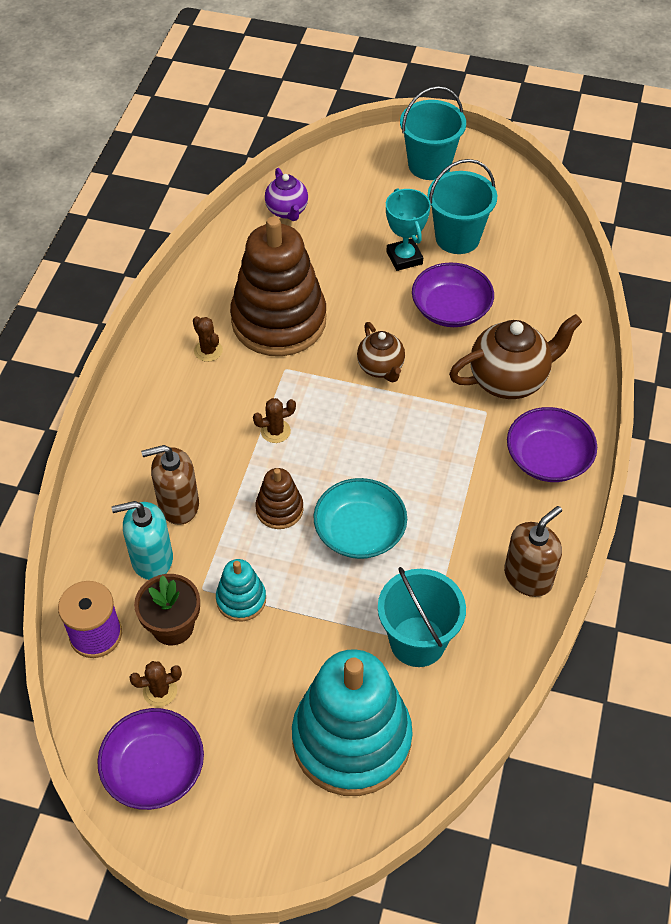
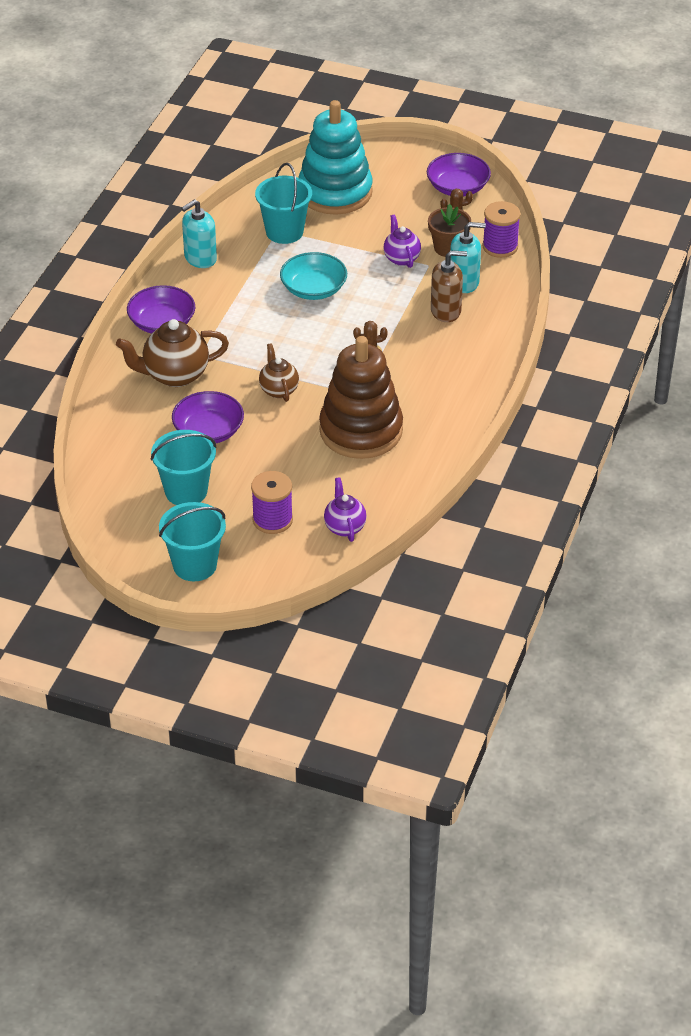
camera: 175 degrees left, 10 degrees down
brown cactus [193,316,223,362] -> none
turquoise stacking toy [216,559,266,621] -> purple teapot [384,214,421,268]
brown stacking toy [255,468,303,529] -> none
turquoise trophy [386,188,431,271] -> none
brown soap dispenser [504,506,562,597] -> turquoise soap dispenser [181,199,217,268]
none -> purple spool [251,471,293,534]

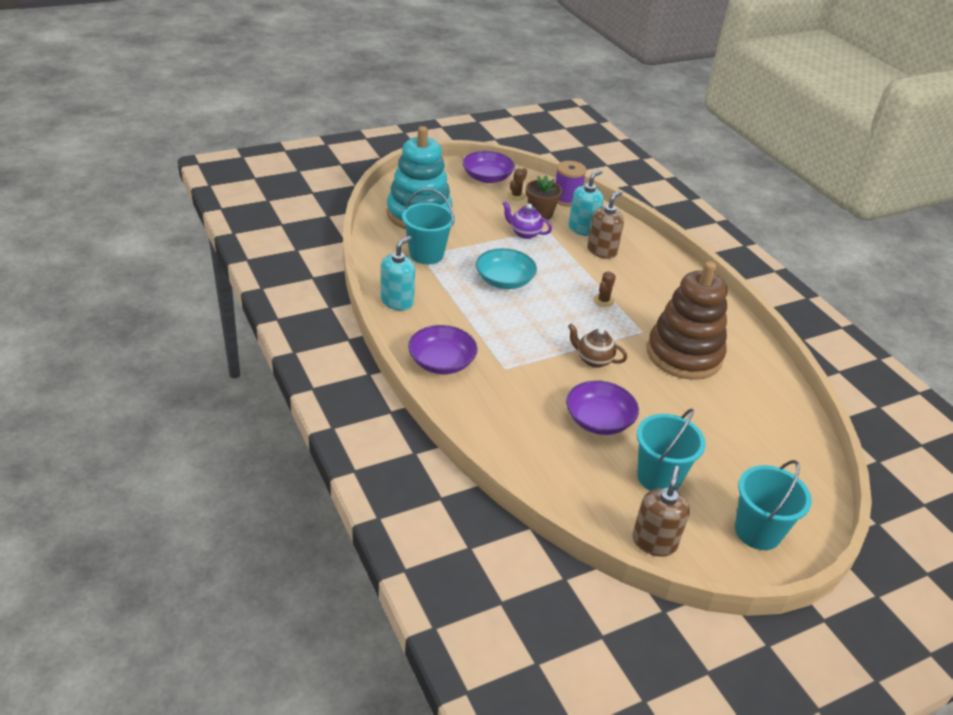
camera: 50 degrees left, 5 degrees down
brown teapot [116,319,229,387] -> none
turquoise soap dispenser [181,199,217,268] -> turquoise soap dispenser turned 150 degrees counterclockwise [381,236,415,310]
purple spool [251,471,293,534] -> none
purple teapot [324,477,367,542] -> none
none -> brown soap dispenser [632,466,690,557]

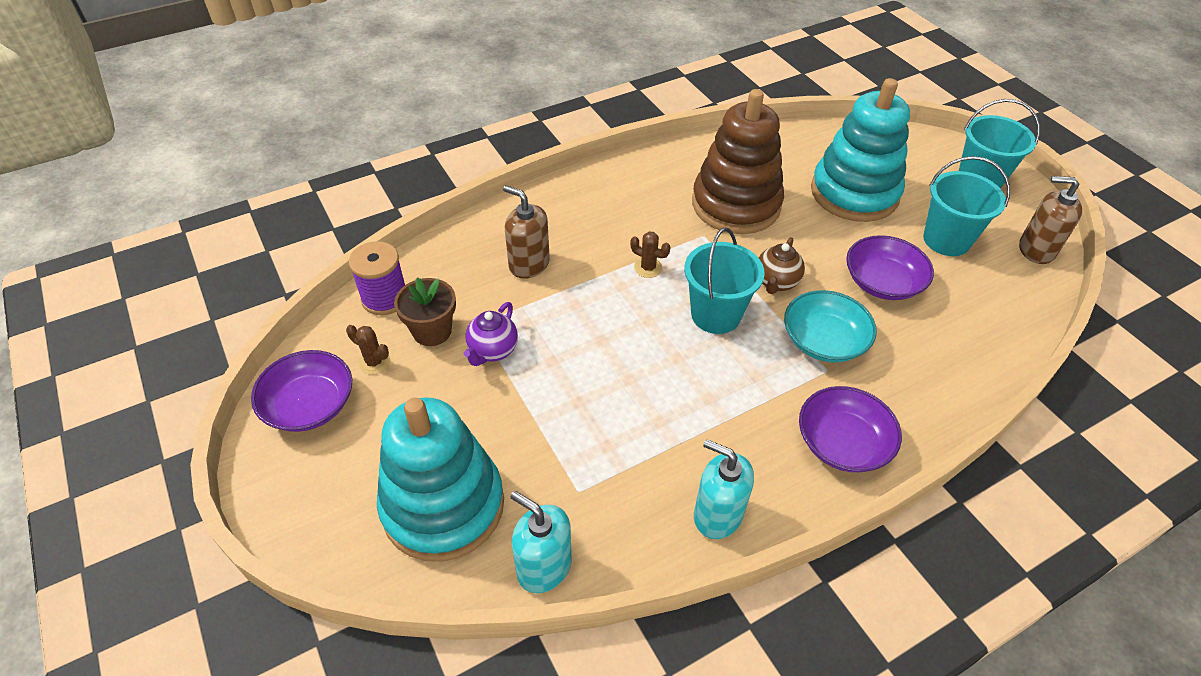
camera: 90 degrees left, 10 degrees up
turquoise bucket [402,188,455,264] -> turquoise bucket moved to [684,228,764,334]
turquoise bowl [476,248,537,289] -> turquoise bowl moved to [784,290,877,362]
turquoise soap dispenser [568,170,604,236] -> turquoise soap dispenser moved to [511,491,572,593]
none -> turquoise stacking toy [811,78,910,222]

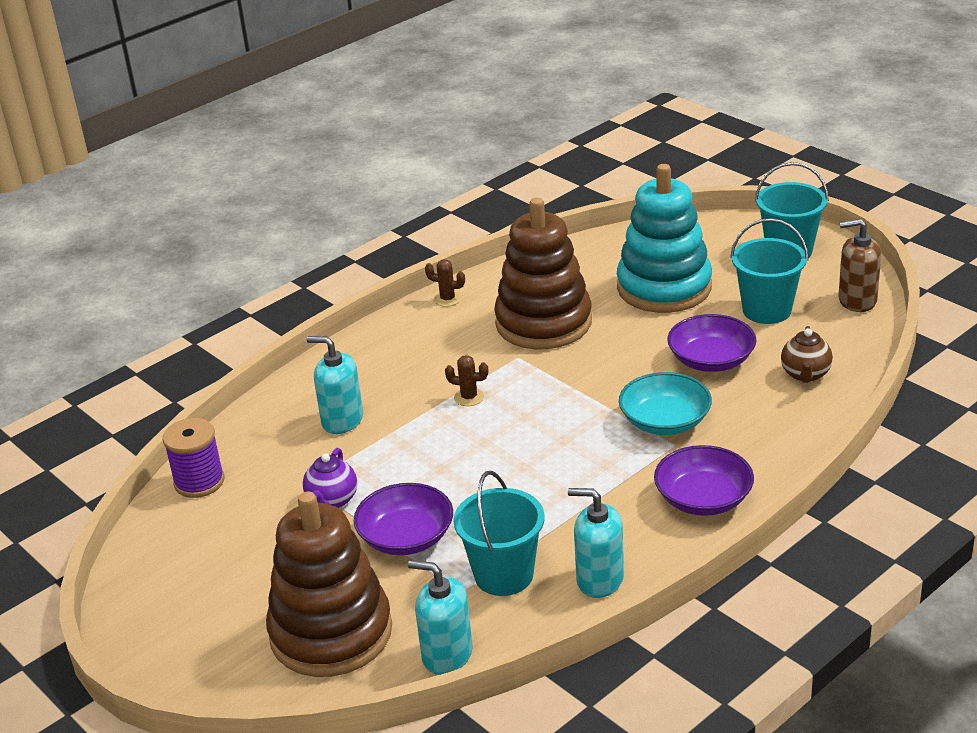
camera: 10 degrees left, 15 degrees down
purple bowl [251,350,352,432] -> purple bowl moved to [354,483,453,555]
brown cactus [346,325,390,375] -> brown cactus moved to [425,259,465,307]
turquoise stacking toy [377,397,504,562] -> brown stacking toy [266,492,392,677]
brown flower pot [394,277,456,346] -> none
brown soap dispenser [503,185,550,279] -> turquoise soap dispenser [307,336,363,434]
turquoise bucket [684,228,764,334] -> turquoise bucket moved to [453,471,545,596]
brown teapot [759,237,805,294] -> brown teapot moved to [781,326,833,383]

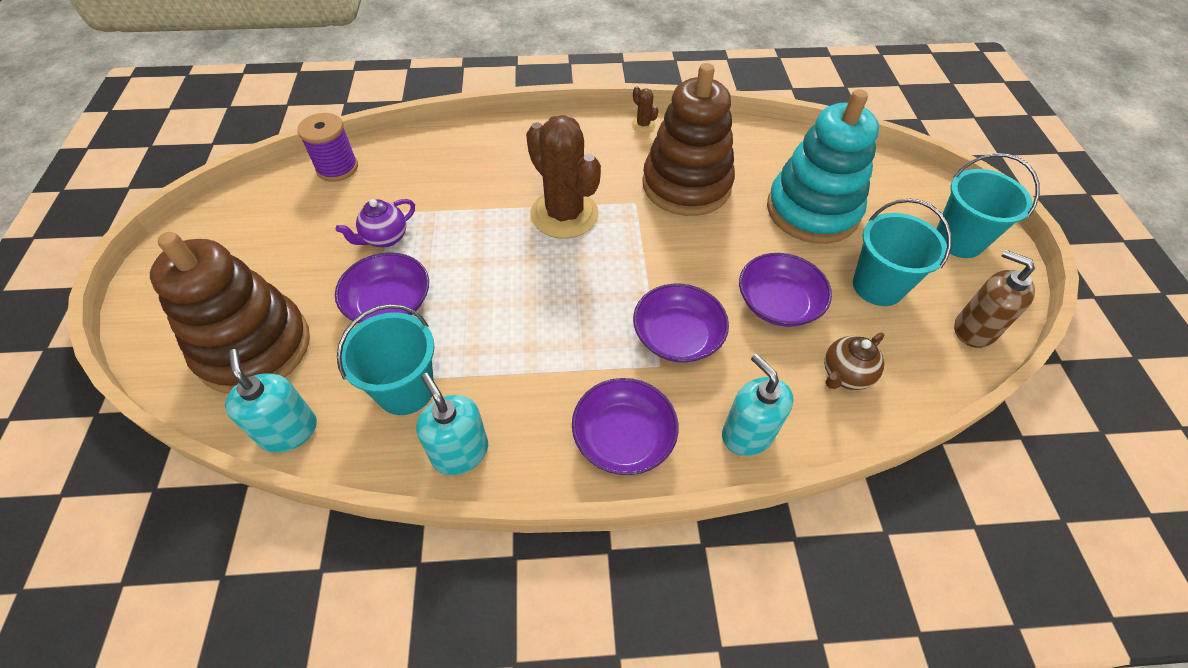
camera: 35 degrees right, 20 degrees up
turquoise soap dispenser [307,336,363,434] -> turquoise soap dispenser moved to [722,354,794,456]
brown cactus [445,355,488,406] -> brown cactus [526,115,601,239], size x2.48
turquoise bowl [619,372,712,435] -> purple bowl [633,284,729,363]

